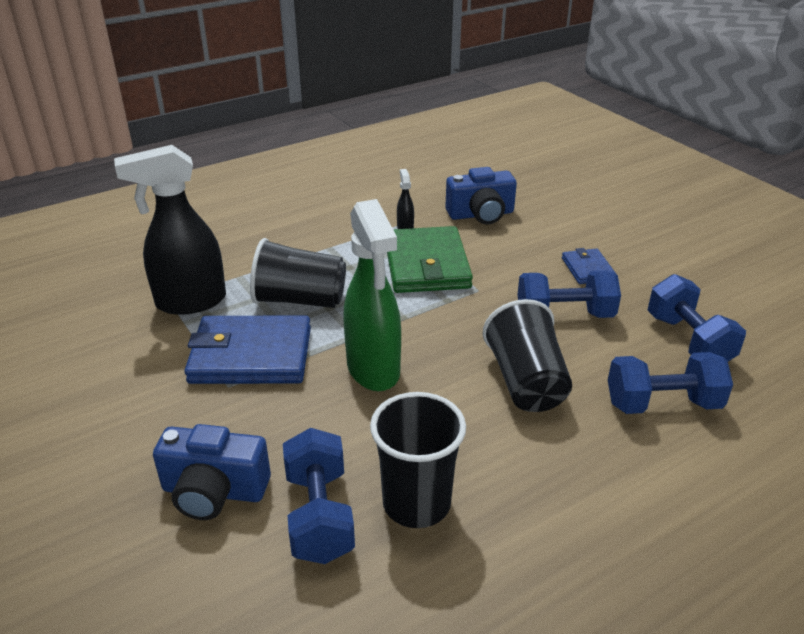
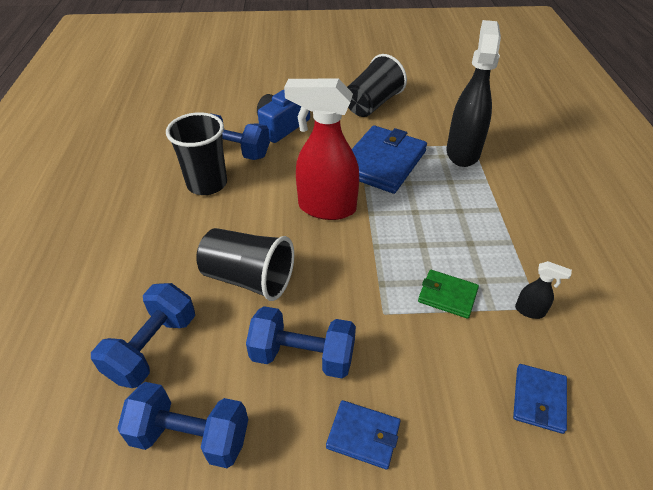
camera: 120 degrees right, 10 degrees up
black cup [250,238,346,308] -> black cup moved to [347,54,407,117]
green spray bottle [343,199,401,391] -> red spray bottle [284,79,359,220]
green wallet [387,226,473,293] -> green wallet [418,270,479,319], size x0.51
blue camera [445,167,517,224] -> blue wallet [513,364,567,434]
blue dumbbell [517,271,621,318] -> blue dumbbell turned 75 degrees clockwise [246,306,356,378]

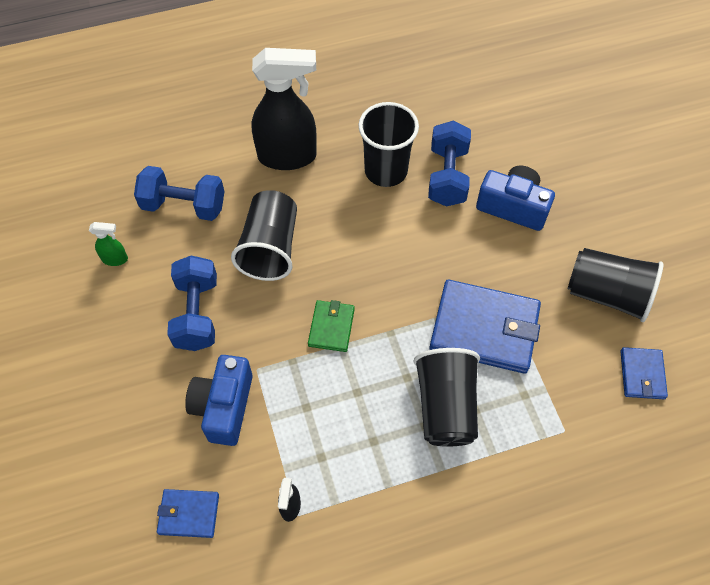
camera: 75 degrees right, 15 degrees up
blue dumbbell [117,382,248,468] -> green spray bottle [89,222,128,266]
red spray bottle [284,79,359,220] -> none
blue wallet [326,400,401,470] -> blue wallet moved to [620,347,668,399]
green wallet [418,270,479,319] -> green wallet moved to [308,300,355,352]
black spray bottle [446,20,501,167] -> black spray bottle moved to [251,48,317,170]
none -> blue camera [185,355,253,446]
none -> black cup [413,348,480,447]

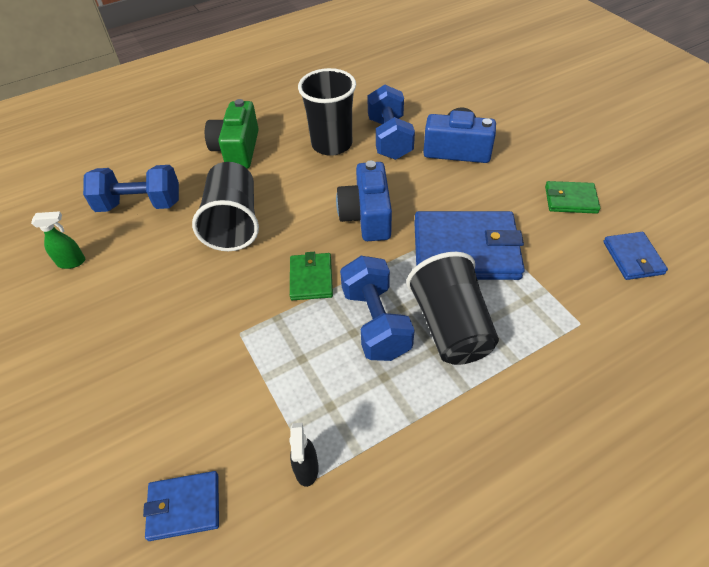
camera: 10 degrees left, 10 degrees down
blue dumbbell [167,255,217,351] -> blue dumbbell moved to [340,256,415,361]
blue camera [185,355,253,446] -> blue camera moved to [336,161,392,241]
black spray bottle [251,48,317,170] -> green camera [205,99,259,169]
black cup [568,248,663,322] -> green wallet [545,181,600,214]

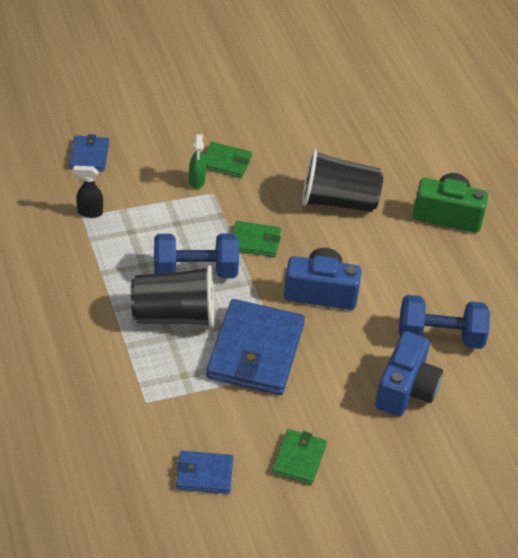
camera: 95 degrees right, 5 degrees down
green spray bottle [31,211,85,269] -> green spray bottle moved to [189,134,206,189]
blue dumbbell [83,165,179,212] -> none
black cup [298,68,356,156] -> none
none -> green wallet [204,142,252,178]

